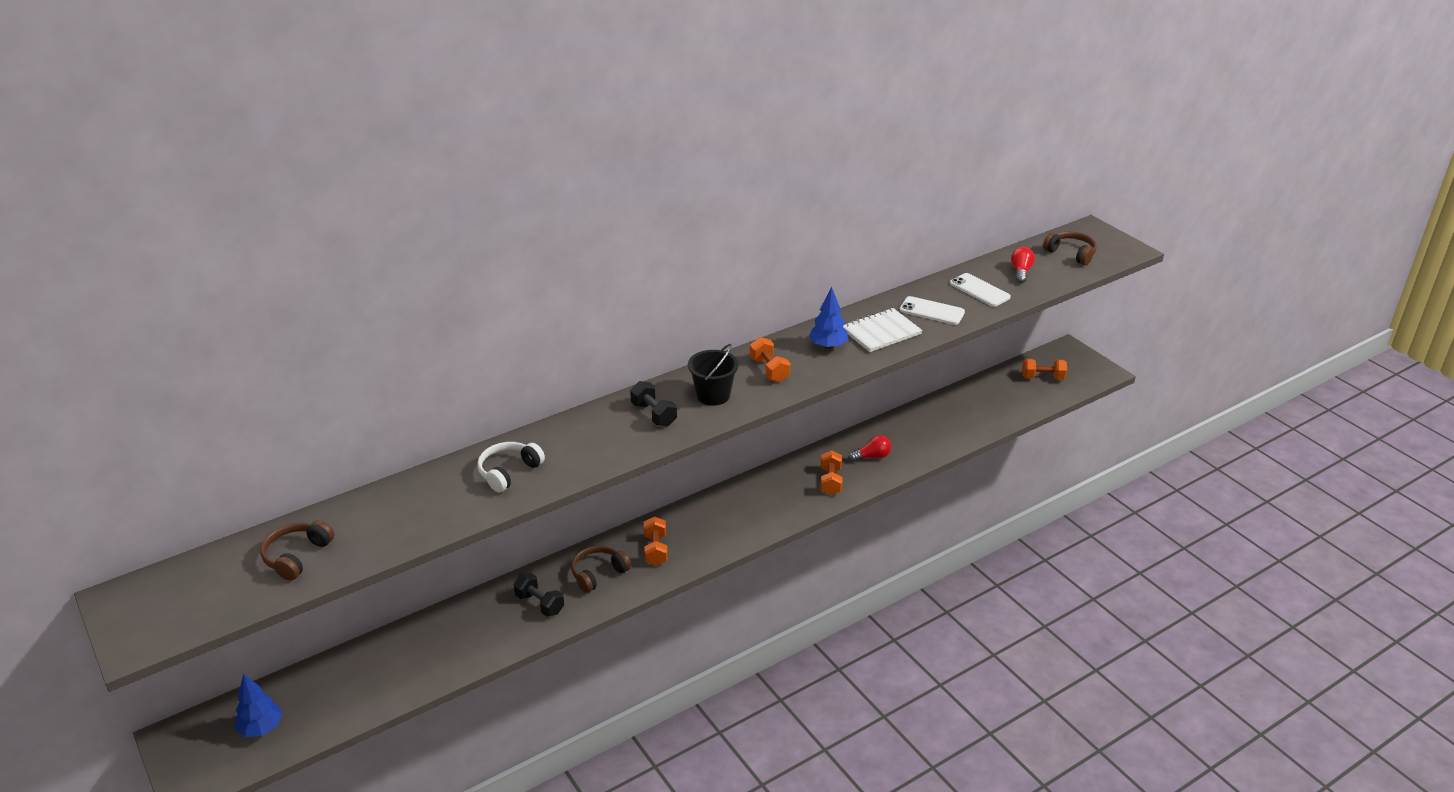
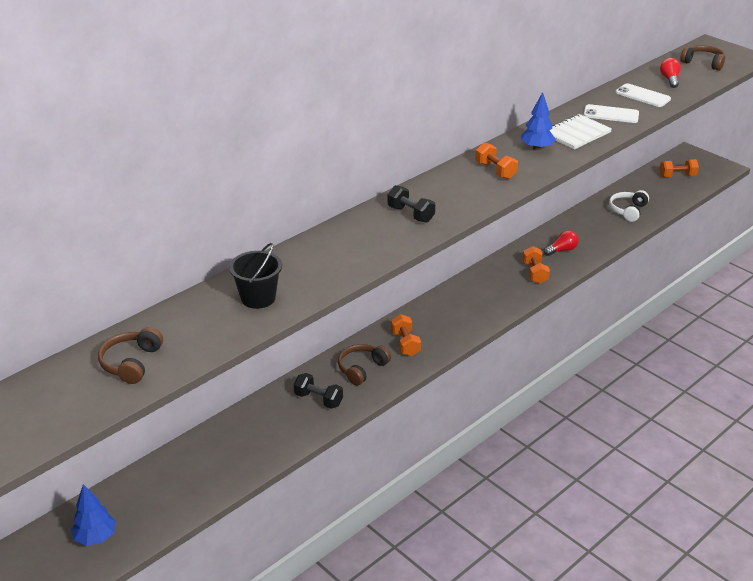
camera: 10 degrees left, 0 degrees up
white headphones [477,442,545,492] -> white headphones moved to [609,190,649,222]
black bucket [688,344,739,406] -> black bucket moved to [229,243,282,309]

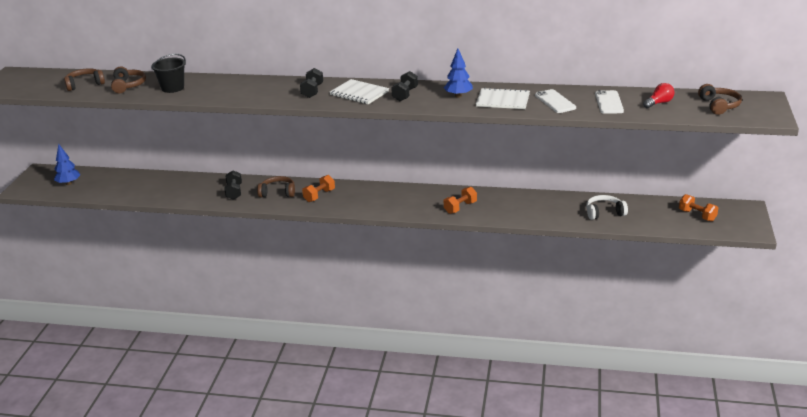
camera: 55 degrees right, 5 degrees down
orange dumbbell [475,142,518,179] -> black dumbbell [391,71,418,101]
red light bulb [544,230,579,256] -> none
none -> brown headphones [111,66,146,93]
none -> white notebook [330,79,389,104]

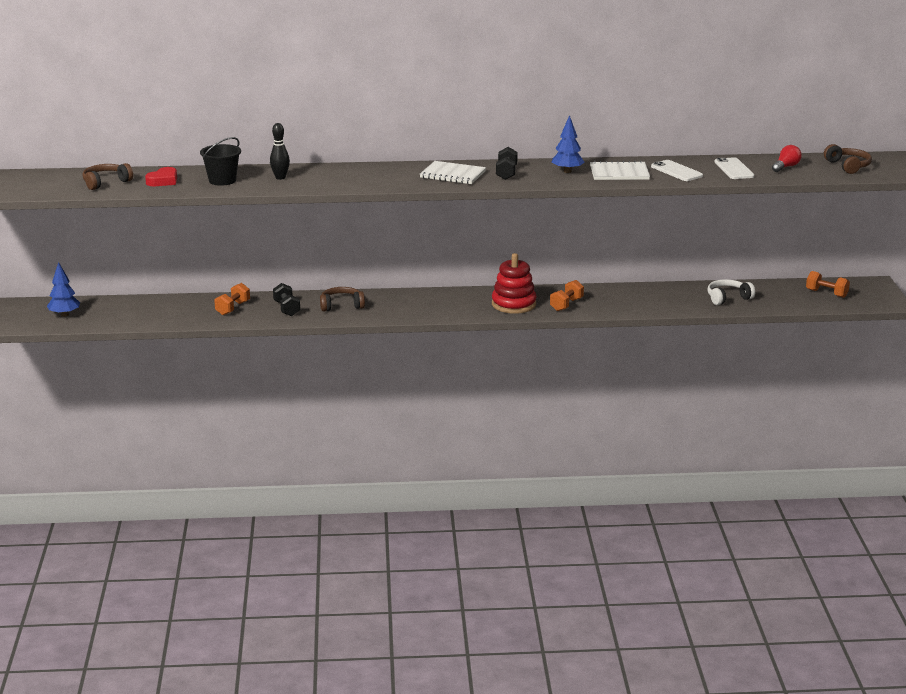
camera: 15 degrees left, 5 degrees down
brown headphones [111,66,146,93] -> red heart [145,167,177,186]
black dumbbell [300,68,323,98] -> none
orange dumbbell [302,175,335,202] -> orange dumbbell moved to [214,283,250,315]
none -> black bowling pin [270,123,290,180]
none -> red stacking toy [492,253,537,314]

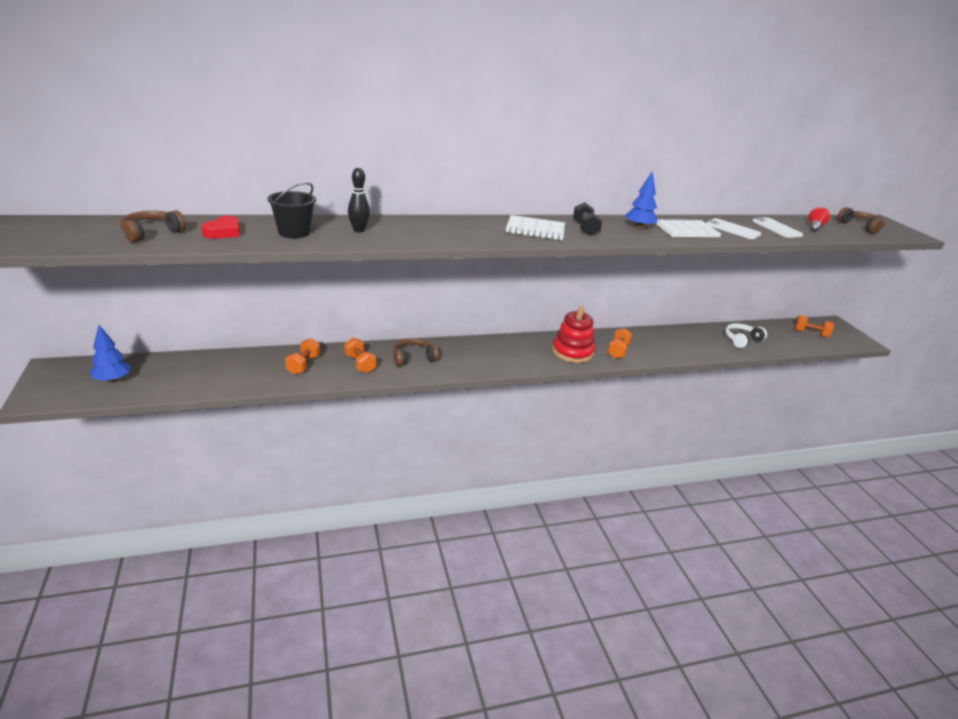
camera: 15 degrees left, 5 degrees up
black dumbbell [273,283,300,316] -> orange dumbbell [344,338,376,373]

